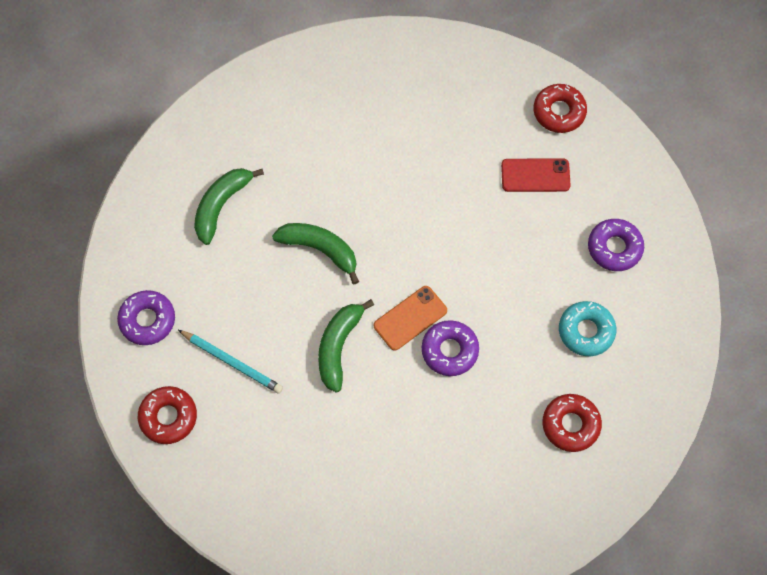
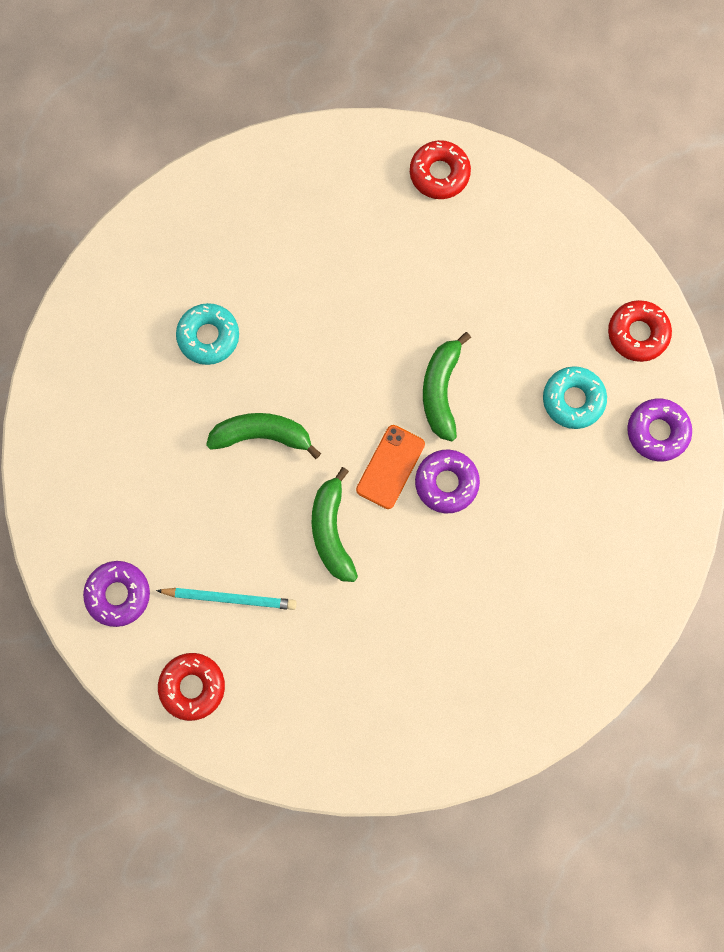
camera: 25 degrees left, 10 degrees up
green banana [194,168,264,245] -> green banana moved to [423,332,471,441]
red phone [501,158,571,192] -> none
red donut [542,394,602,452] -> red donut moved to [608,300,672,362]
purple donut [588,219,644,271] -> purple donut moved to [627,399,692,461]
none -> turquoise donut [176,303,239,365]

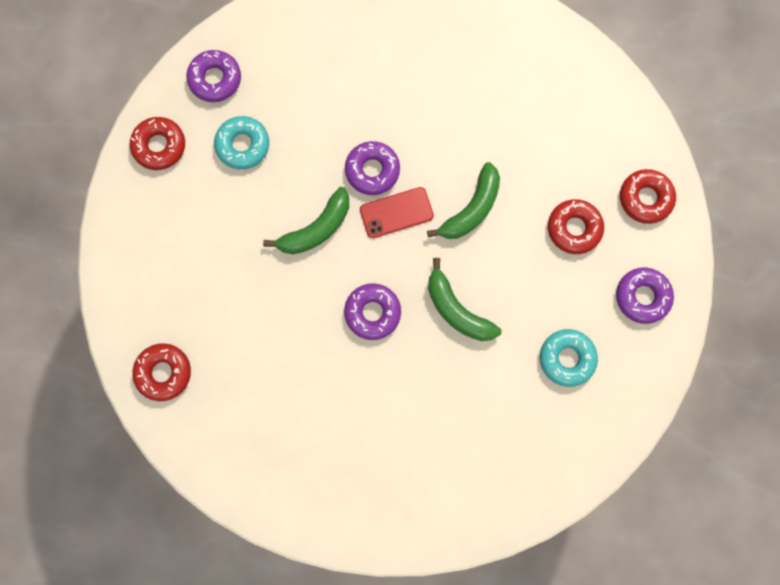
camera: 135 degrees left, 0 degrees up
turquoise pencil [156,588,296,610] -> red donut [548,199,604,254]
turquoise donut [176,303,239,365] -> turquoise donut moved to [540,329,598,387]
orange phone [356,425,425,509] -> red phone [360,187,434,238]
none -> purple donut [344,283,401,340]

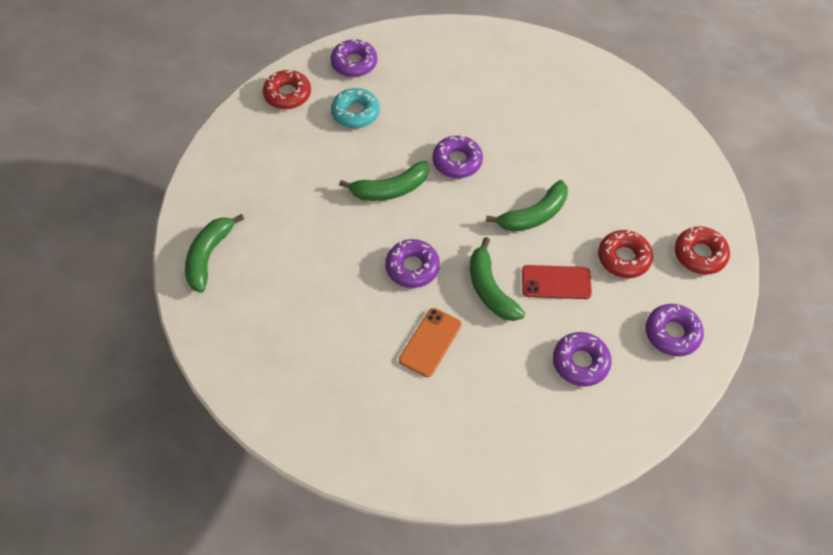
camera: 20 degrees right, 20 degrees down
red donut [132,343,191,401] -> green banana [185,214,244,293]
red phone [360,187,434,238] -> red phone moved to [522,265,592,299]
turquoise donut [540,329,598,387] -> purple donut [553,332,611,386]
none -> orange phone [399,308,461,377]

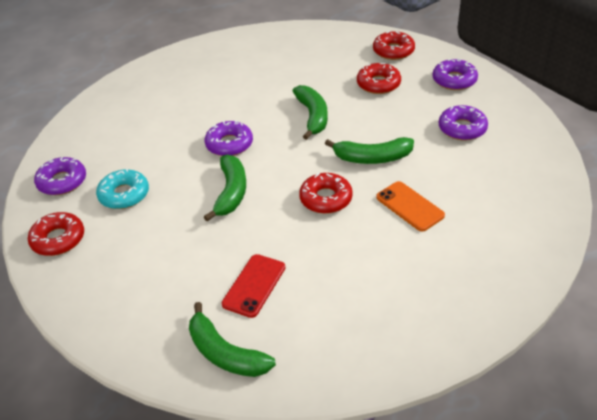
camera: 65 degrees left, 15 degrees down
purple donut [385,239,440,288] -> red donut [299,173,353,214]
red phone [522,265,592,299] -> red phone moved to [222,254,285,318]

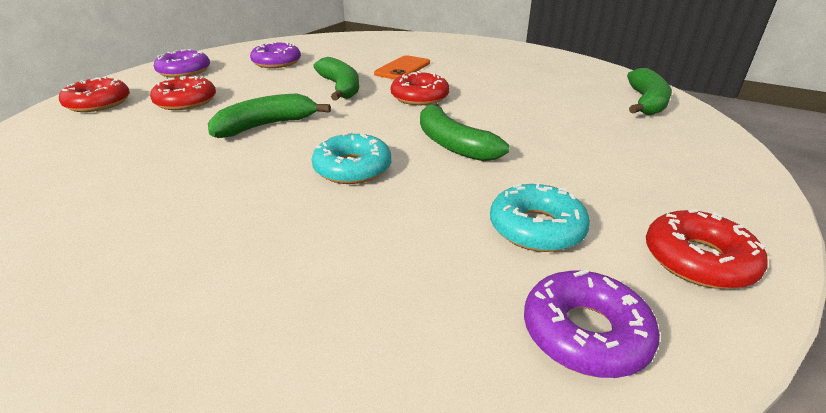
camera: 115 degrees left, 10 degrees down
green banana [204,155,246,222] -> green banana turned 105 degrees counterclockwise [420,102,510,161]
purple donut [205,121,253,156] -> turquoise donut [312,132,392,184]
red phone [222,254,285,318] -> none

